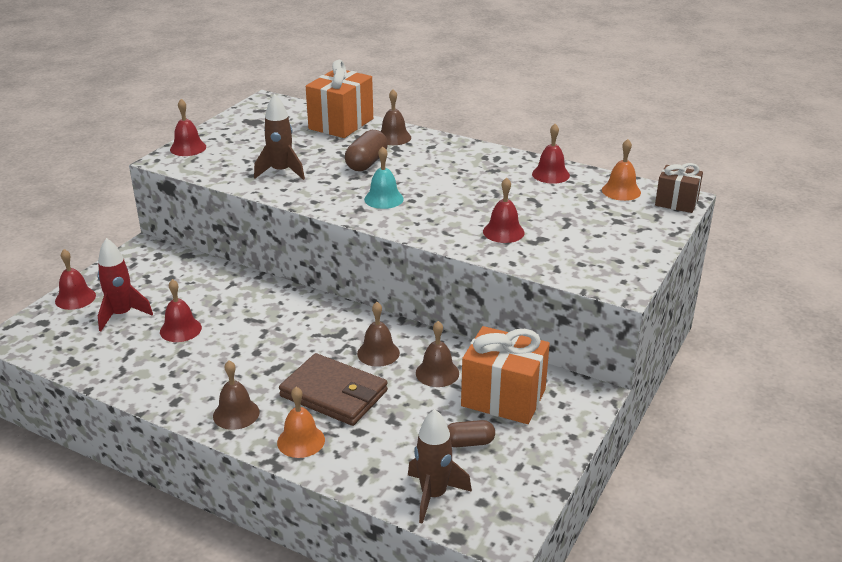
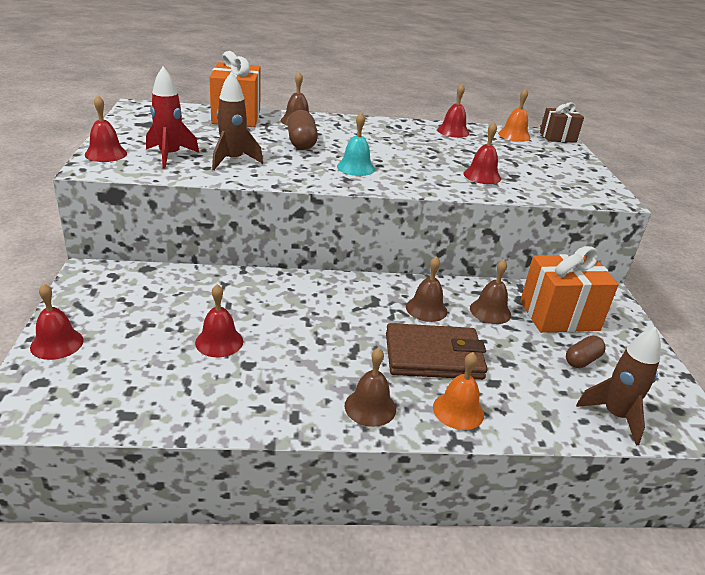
camera: 35 degrees left, 0 degrees up
red rocket [98,238,153,331] -> red rocket moved to [146,67,199,169]

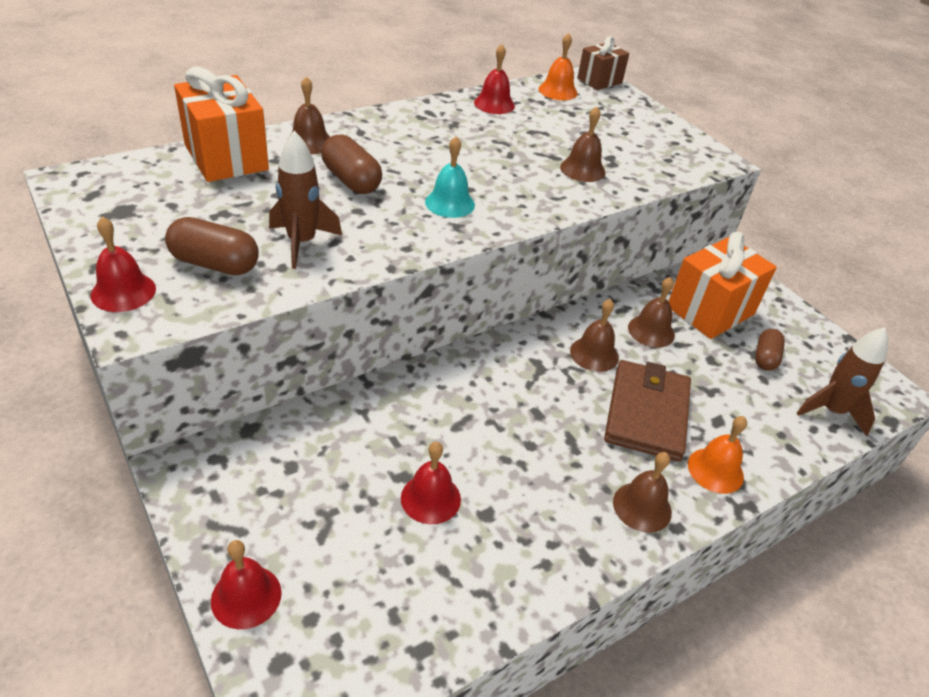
camera: 30 degrees left, 10 degrees up
red rocket [146,67,199,169] -> brown capsule [165,217,259,275]
brown wallet [386,323,488,380] -> brown wallet turned 45 degrees counterclockwise [604,360,691,461]
red bell [463,122,501,184] -> brown bell [560,107,606,182]

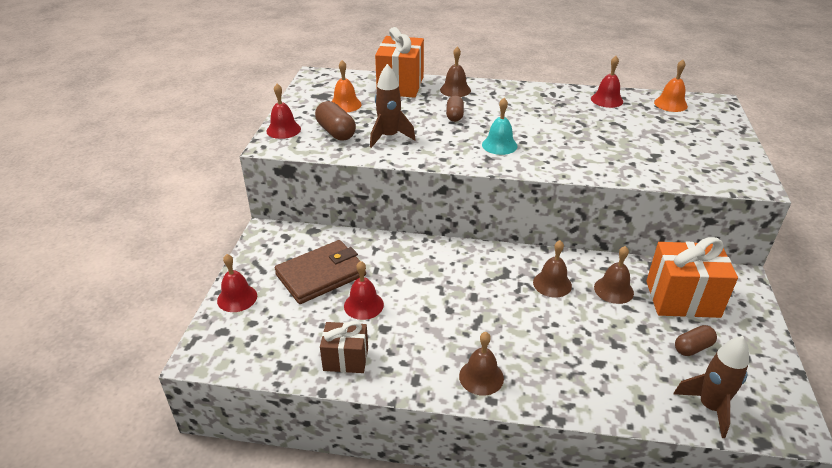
camera: 45 degrees right, 5 degrees down
brown capsule [321,135,382,194] -> brown capsule [446,95,464,122], size x0.66
brown bell [560,107,606,182] -> none
brown gift [577,36,629,90] -> brown gift moved to [320,321,368,373]
brown wallet [604,360,691,461] -> brown wallet moved to [275,240,366,304]
orange bell [688,416,747,494] -> orange bell moved to [331,60,362,112]

